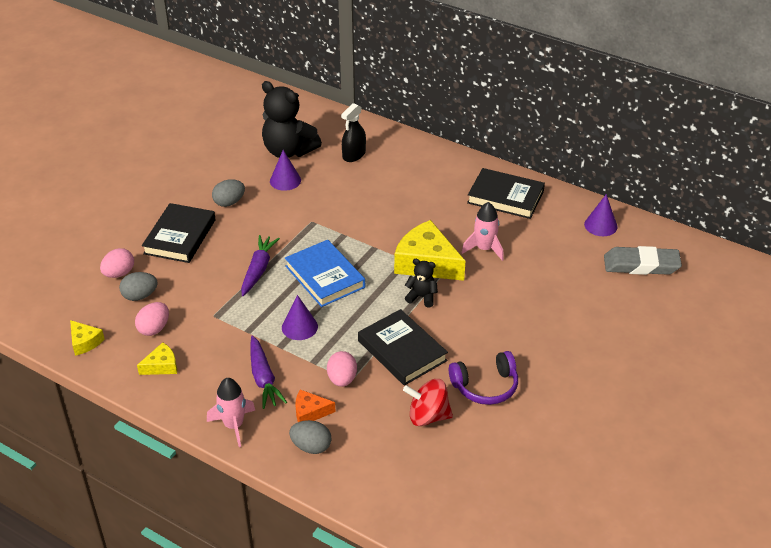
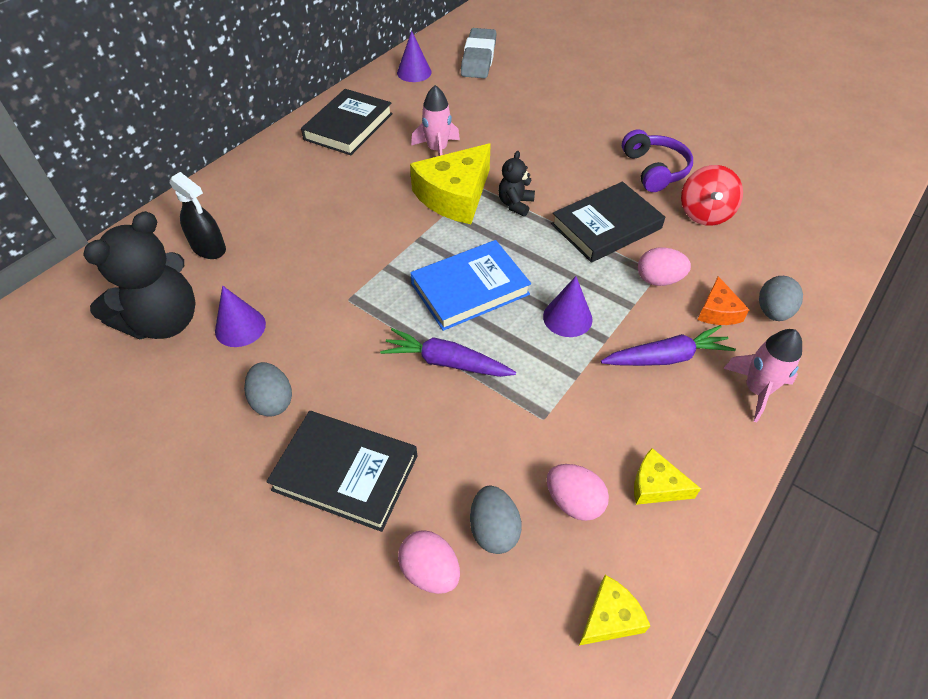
camera: 85 degrees left, 10 degrees up
yellow cheese [137,342,177,375] -> yellow cheese turned 45 degrees counterclockwise [634,448,701,505]

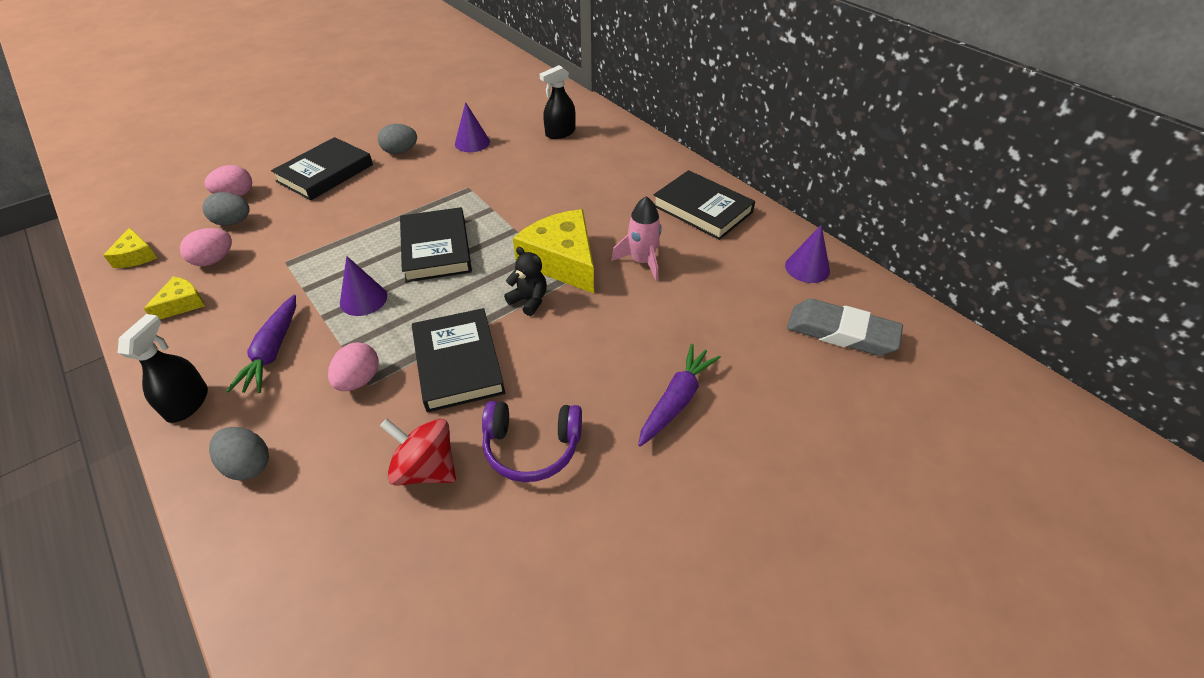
camera: 105 degrees right, 5 degrees down
black teddy bear [83,211,196,339] -> none
purple carrot [380,328,516,377] -> purple carrot moved to [638,344,721,447]
blue book [410,240,531,331] -> black book [400,207,472,282]
orange cheese [698,276,750,325] -> none
pink rocket [723,329,802,422] -> black spray bottle [118,314,208,423]

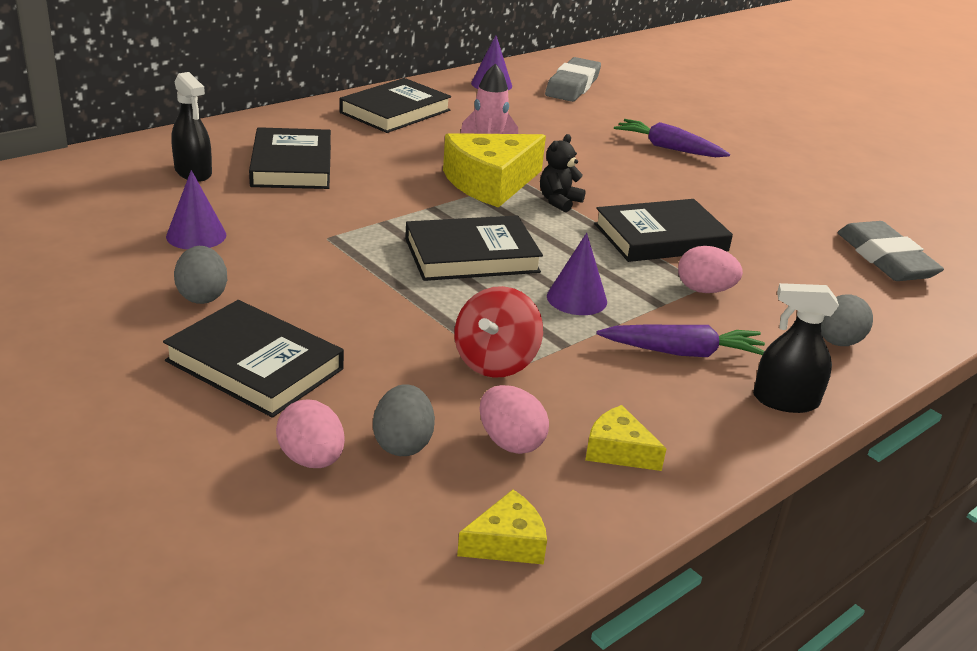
camera: 95 degrees left, 15 degrees down
red spinning top [380,419,456,486] -> red spinning top moved to [455,286,543,378]
purple headphones [482,401,582,482] -> none
none -> black book [249,127,331,189]
none -> grey eraser [838,221,944,281]

